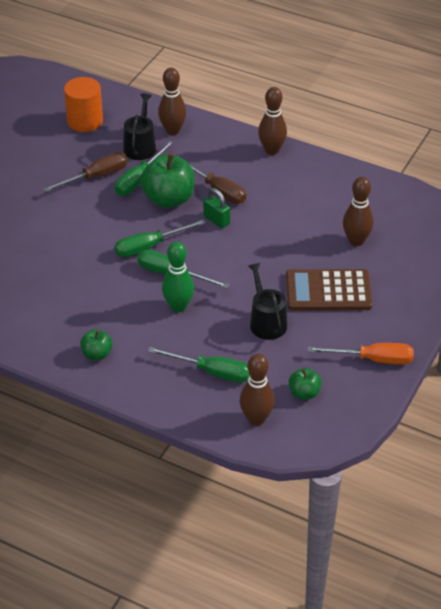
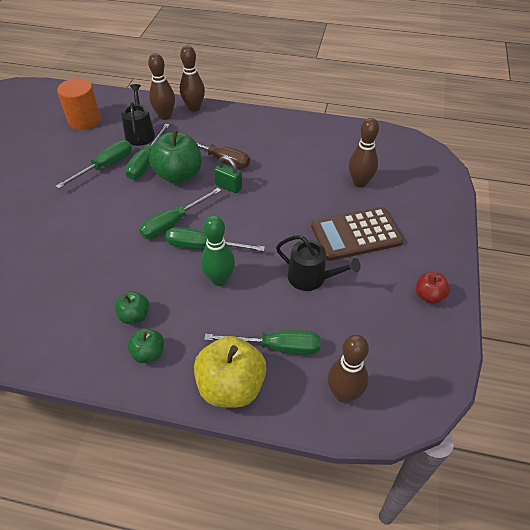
camera: 15 degrees left, 5 degrees up
brown screwdriver [43,152,128,192] -> green screwdriver [56,140,132,189]
black watering can [248,263,287,340] -> black watering can turned 150 degrees clockwise [276,235,361,291]
brown bowling pin [258,87,287,155] -> brown bowling pin moved to [180,45,205,112]
green apple [289,368,322,400] -> green apple moved to [114,291,149,324]
orange screwdriver [307,343,414,364] -> red apple [416,272,450,304]
none -> yellow apple [194,336,267,408]

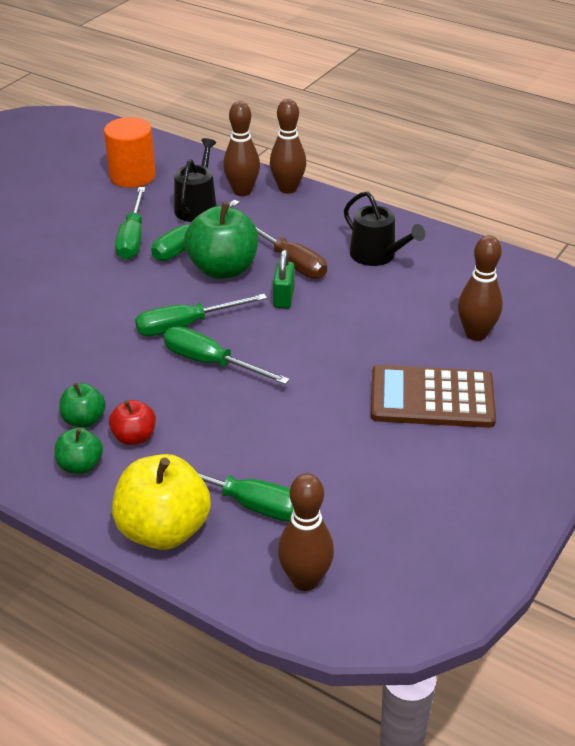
camera: 20 degrees right, 10 degrees down
green screwdriver [56,140,132,189] -> green screwdriver turned 120 degrees clockwise [115,187,145,260]
green bowling pin [201,215,235,286] -> none
green padlock [214,156,242,193] -> green padlock turned 45 degrees clockwise [273,250,295,309]
black watering can [276,235,361,291] -> black watering can moved to [344,191,425,266]
red apple [416,272,450,304] -> red apple moved to [109,400,156,445]

